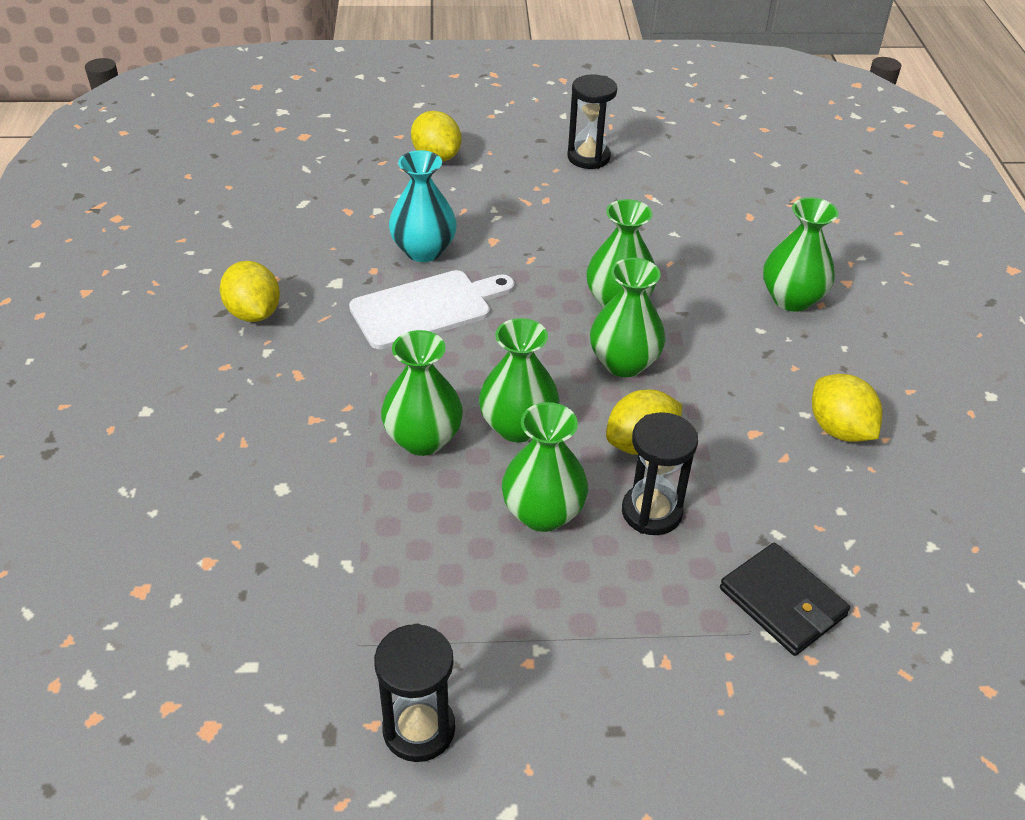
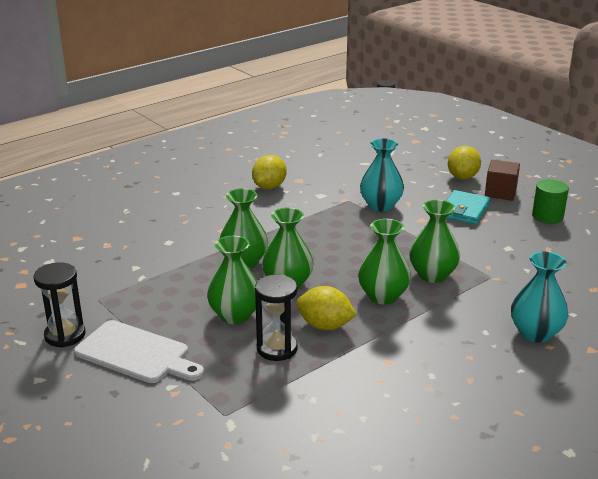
camera: 55 degrees right, 15 degrees down
white cutting board [349,270,515,350] -> white cutting board moved to [74,320,204,383]
black hourglass [567,75,617,169] -> green cylinder [532,179,569,224]
black wallet [720,543,850,656] -> none
green vase [763,197,839,312] -> turquoise vase [511,251,569,343]
yellow lemon [812,374,883,442] -> none
none -> turquoise wallet [446,190,490,225]
none -> brown cube [485,160,520,201]

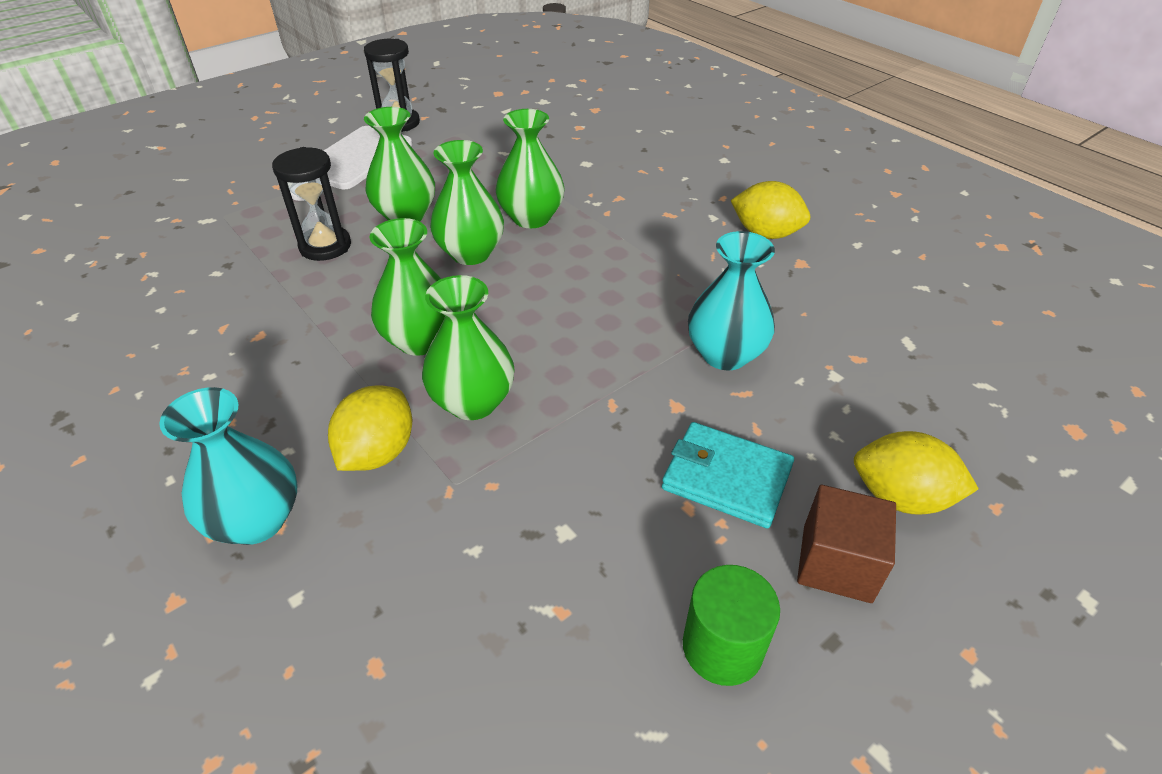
camera: 90 degrees right, 15 degrees up
yellow lemon [297,286,357,330] -> yellow lemon moved to [328,385,412,471]

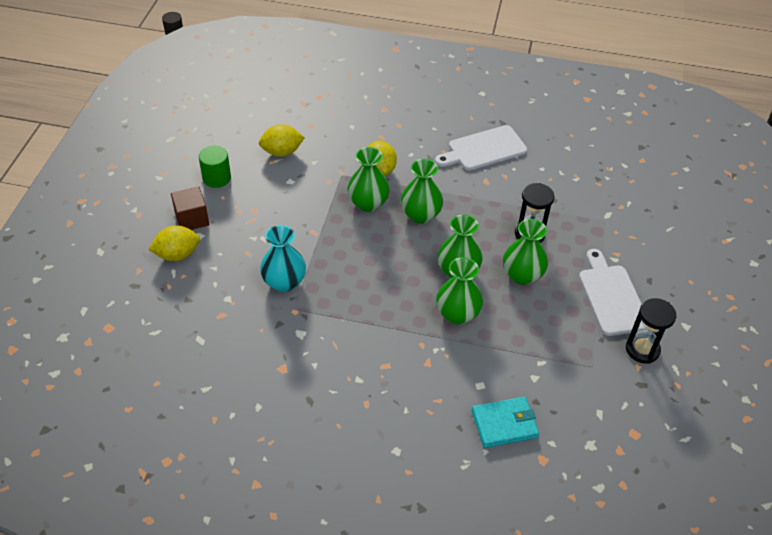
camera: 140 degrees right, 5 degrees up
turquoise vase [159,387,297,545] -> none
turquoise wallet [662,422,794,528] -> turquoise wallet moved to [472,397,539,448]
yellow lemon [731,181,810,239] -> yellow lemon moved to [259,125,305,157]
none -> white cutting board [435,125,527,170]

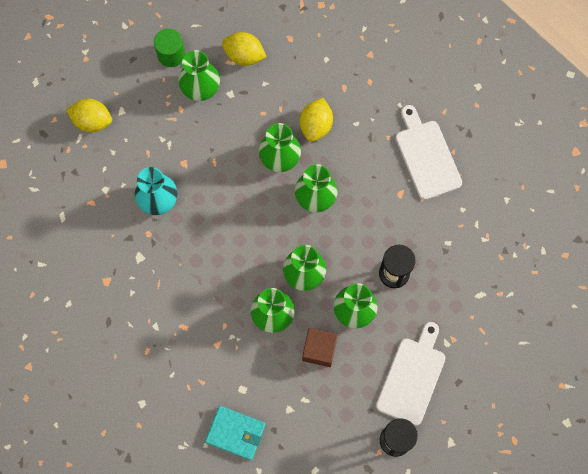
camera: 35 degrees right, 25 degrees up
brown cube [171,186,209,230] -> brown cube moved to [302,328,338,367]
white cutting board [435,125,527,170] -> white cutting board turned 60 degrees clockwise [396,105,462,200]
none -> green vase [178,50,220,101]

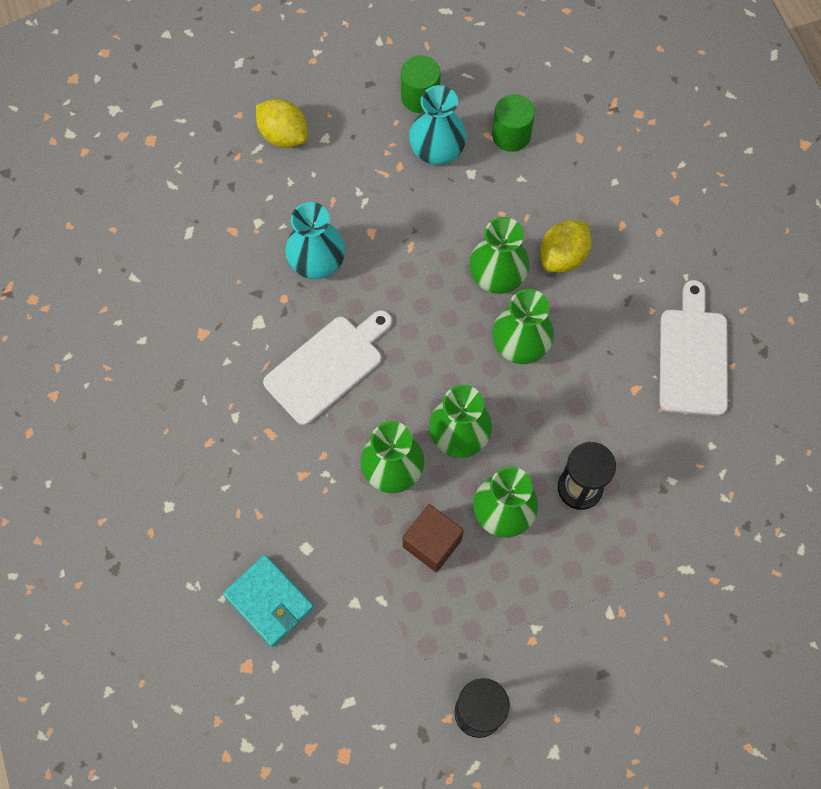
camera: 25 degrees right, 5 degrees down
green vase [178,50,220,101] -> turquoise vase [409,85,467,165]
yellow lemon [222,32,266,66] -> green cylinder [492,94,535,152]
white cutting board [376,322,445,426] -> white cutting board moved to [263,310,392,425]

